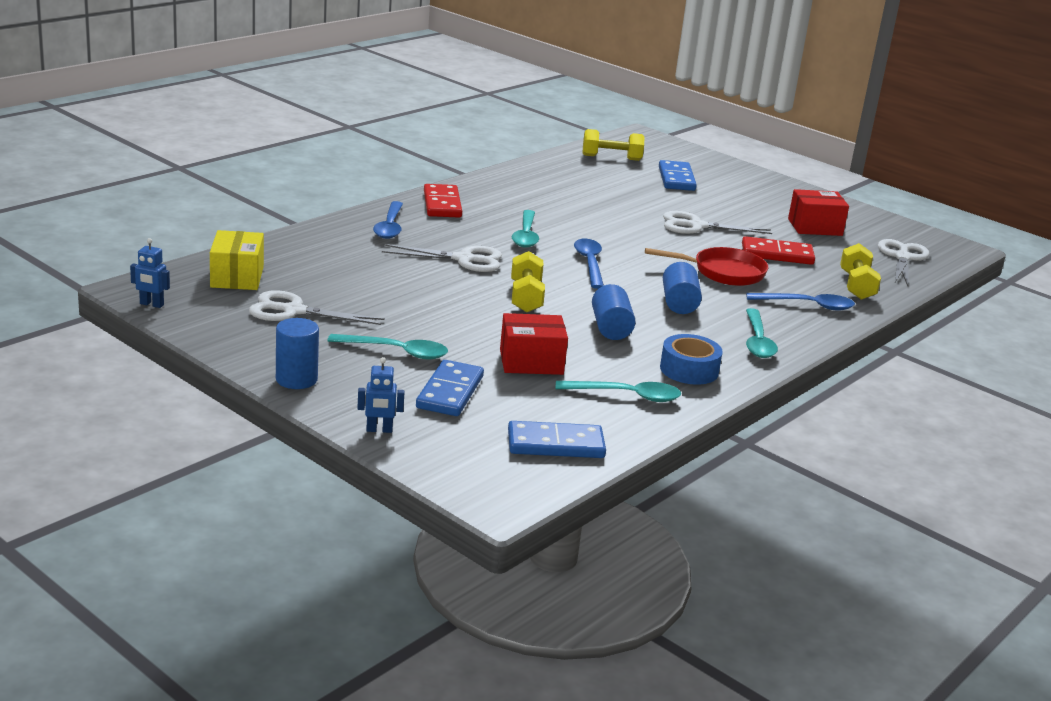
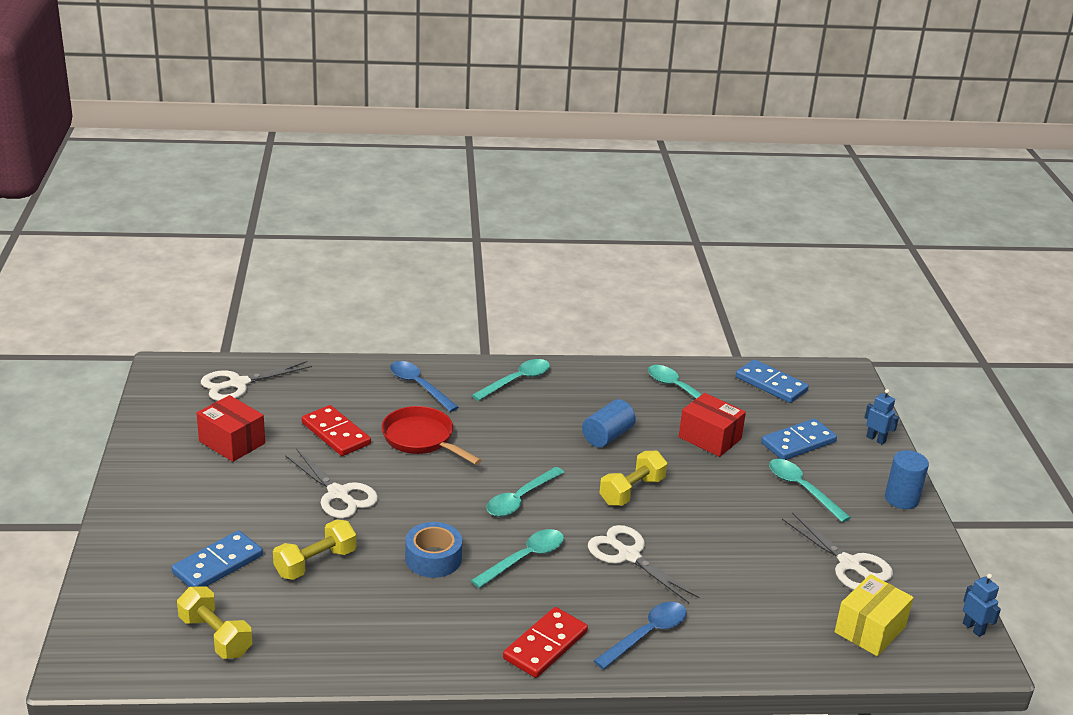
camera: 135 degrees left, 5 degrees up
blue spoon [574,238,604,289] -> turquoise spoon [487,467,564,517]
blue tape [660,334,723,385] -> blue tape moved to [405,522,462,578]
blue cylinder [663,262,702,314] -> none
yellow dumbbell [840,243,881,300] -> yellow dumbbell moved to [273,520,356,580]

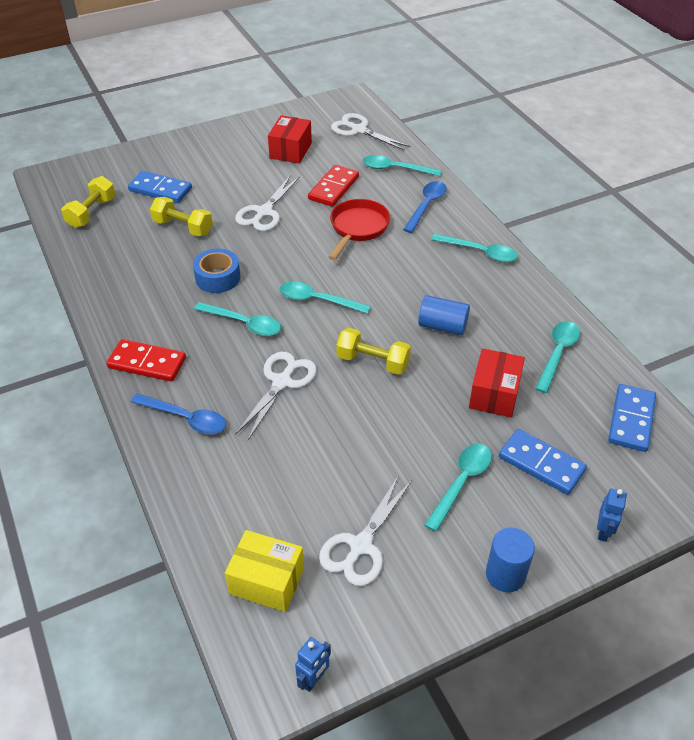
camera: 70 degrees right, 15 degrees up
none -> turquoise spoon [362,155,442,176]

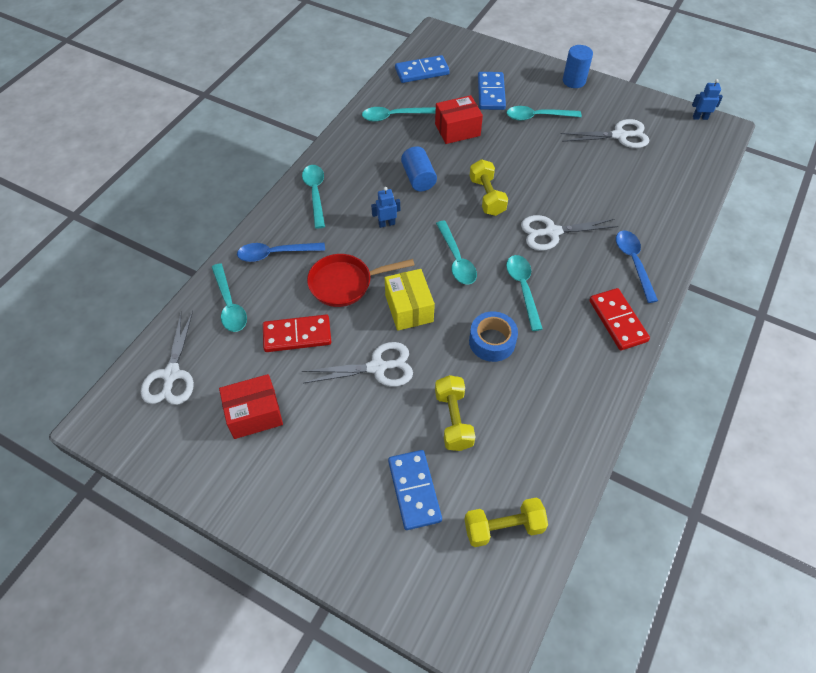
camera: 125 degrees left, 10 degrees up
yellow box [225,530,304,612] -> yellow box moved to [385,269,435,331]
blue robot [597,489,627,542] -> blue robot moved to [371,187,400,228]

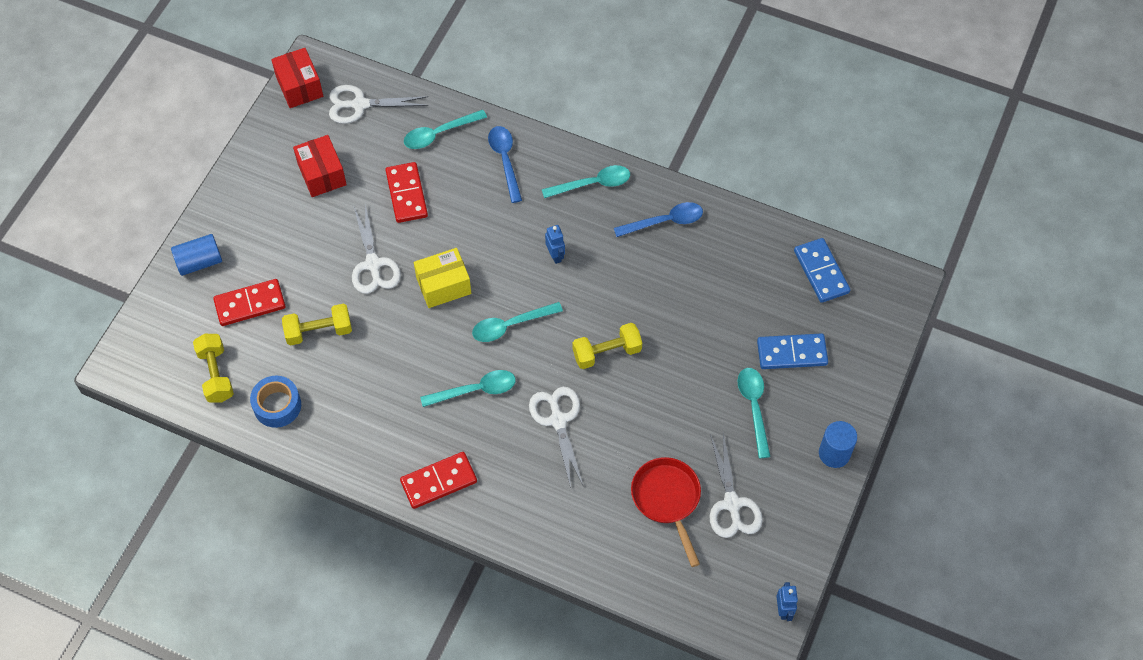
camera: 85 degrees right, 5 degrees up
red pan [307,254,414,307] -> red pan moved to [631,457,701,567]
turquoise spoon [362,107,436,122] -> none
blue domino [388,450,442,530] -> red domino [213,279,285,326]
blue cylinder [401,146,437,191] -> blue cylinder moved to [171,234,222,276]
red box [435,95,483,144] -> red box moved to [271,48,323,108]
blue tape [469,311,518,362] -> blue tape moved to [250,376,301,428]
blue spoon [616,231,658,303] -> blue spoon moved to [614,202,703,237]

